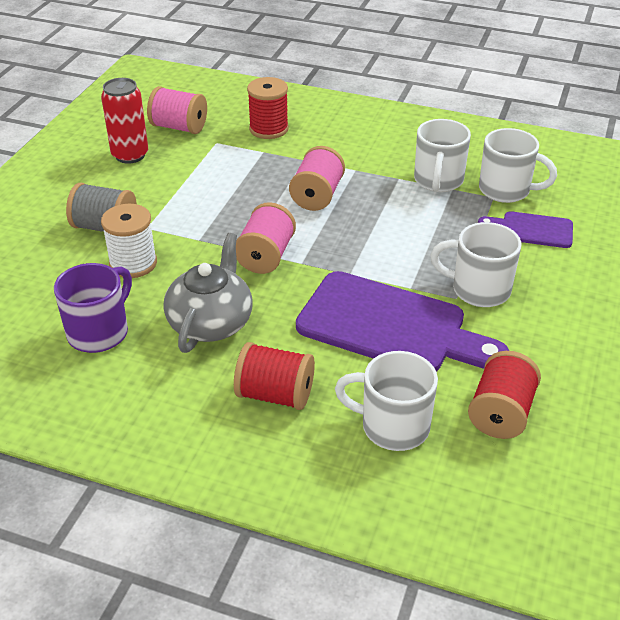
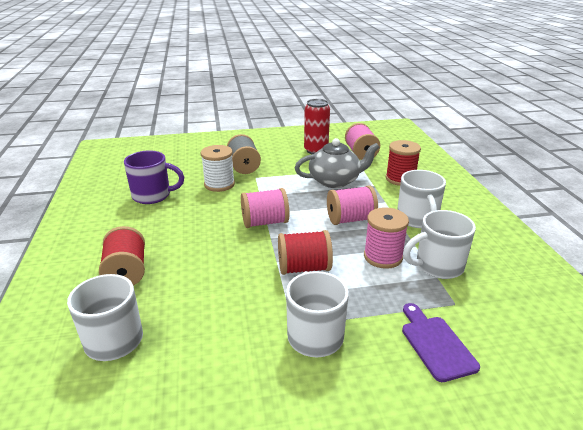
camera: 60 degrees right, 10 degrees down
grey teapot [163,233,252,353] -> grey teapot moved to [295,138,380,188]
purple cutting board [296,271,509,372] -> none
red spool [468,351,541,439] -> red spool moved to [278,230,333,275]
white mug [479,128,557,203] -> white mug moved to [397,170,446,228]
none -> pink spool [364,207,409,269]

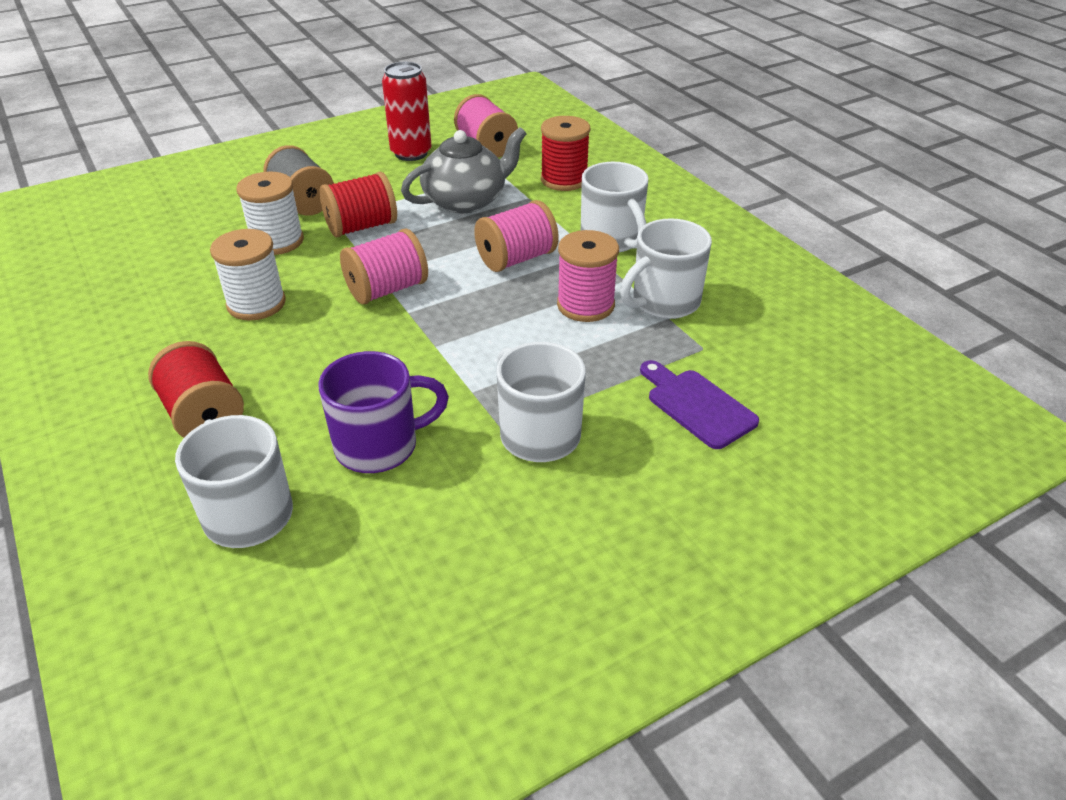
camera: 20 degrees left, 10 degrees up
purple mug [124,150,184,204] -> purple mug moved to [318,351,449,473]
red spool [278,230,333,275] -> red spool moved to [319,172,397,237]
none -> white spool [210,229,286,321]

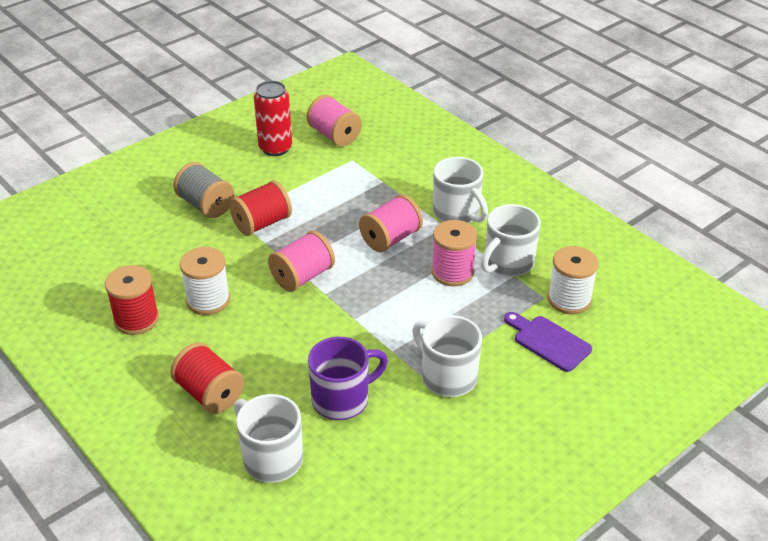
camera: 10 degrees left, 0 degrees up
white spool [237,172,304,255] -> white spool moved to [548,246,599,314]
grey teapot [401,127,527,213] -> none
red spool [541,116,590,191] -> red spool moved to [105,265,159,335]

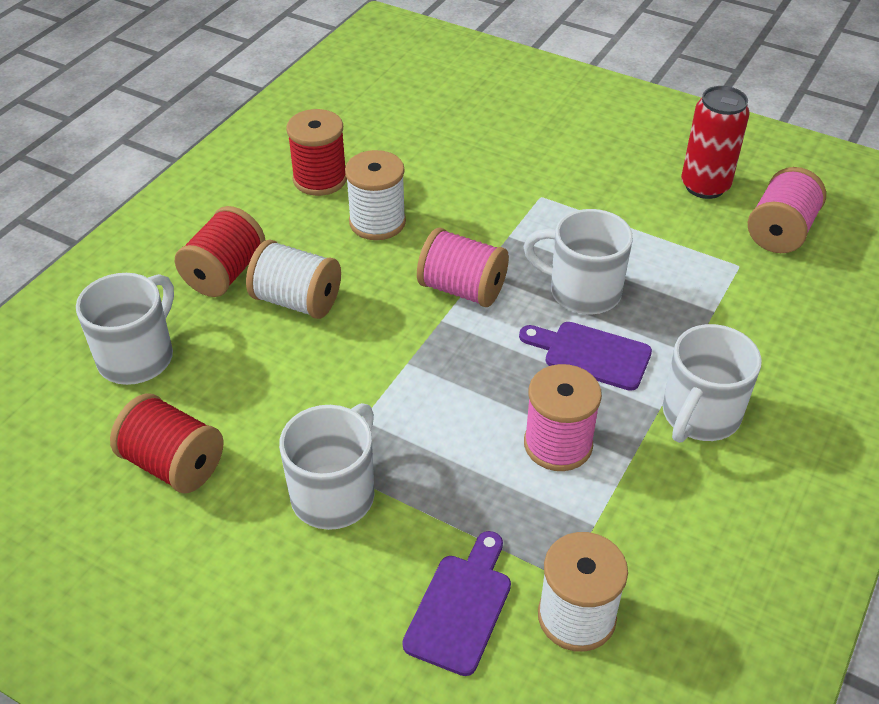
camera: 70 degrees right, 5 degrees up
grey spool [173,162,234,218] -> none
red spool [229,180,292,236] -> red spool moved to [110,394,223,493]
purple mug [308,337,388,420] -> none
pink spool [359,194,423,252] -> purple cutting board [519,322,652,391]
white mug [481,204,541,277] -> white mug moved to [523,209,633,315]
none -> white spool [246,240,341,319]

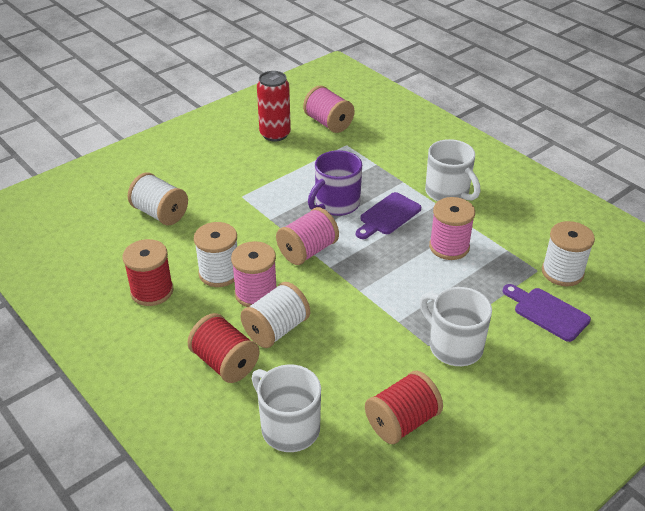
camera: 70 degrees left, 5 degrees down
white mug [523,209,633,315] -> purple mug [308,150,362,216]
none -> white spool [128,173,188,225]
none -> pink spool [231,241,277,307]

